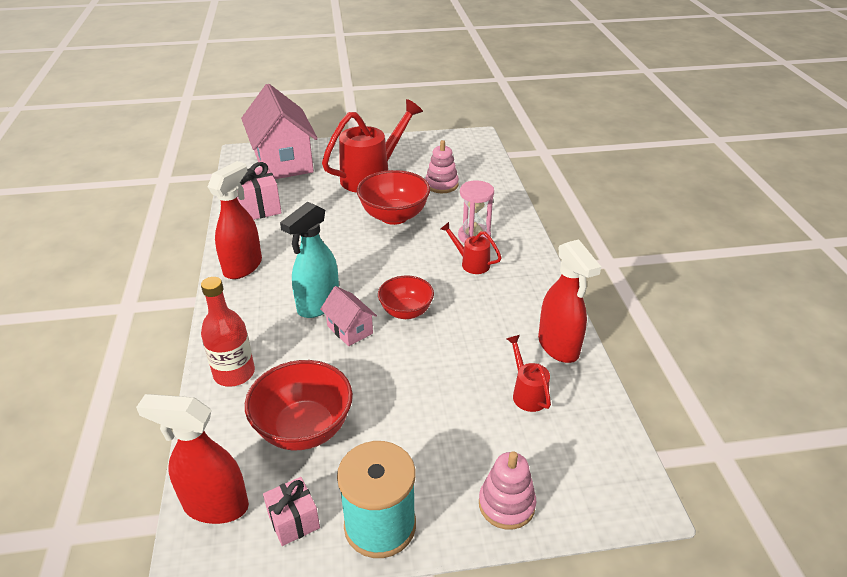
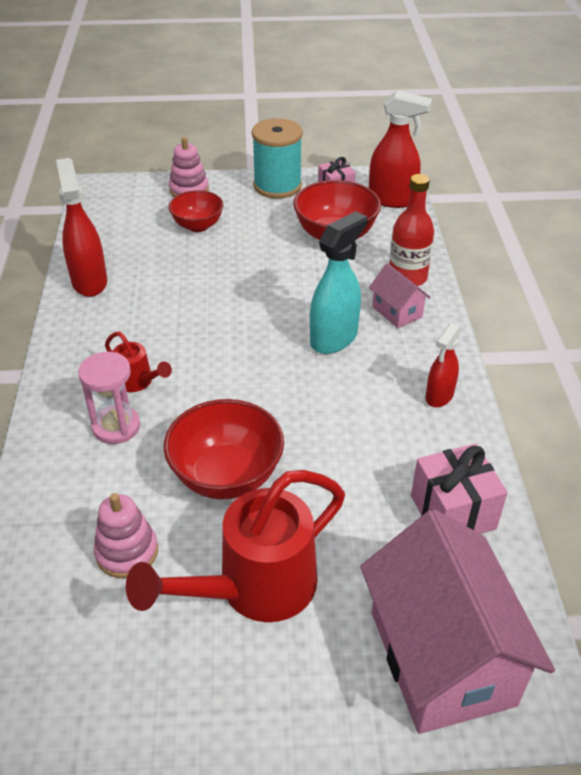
camera: 175 degrees left, 5 degrees up
red spray bottle [208,161,262,279] -> red spray bottle [425,324,462,407], size x0.62
pink house [320,286,377,346] -> pink house moved to [369,263,431,328]
red bowl [378,275,434,319] -> red bowl moved to [169,190,224,232]
red watering can [506,335,551,412] -> none

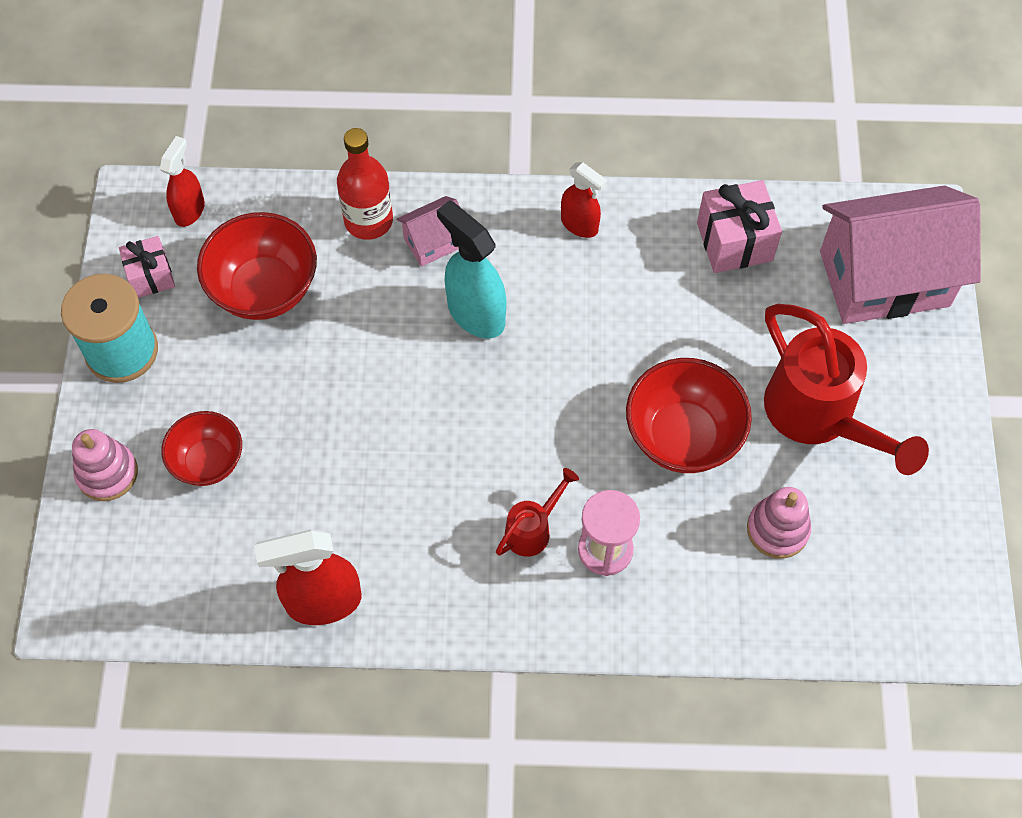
camera: 85 degrees left, 20 degrees up
red spray bottle [369,90,432,208] -> red spray bottle [160,136,205,227], size x0.62

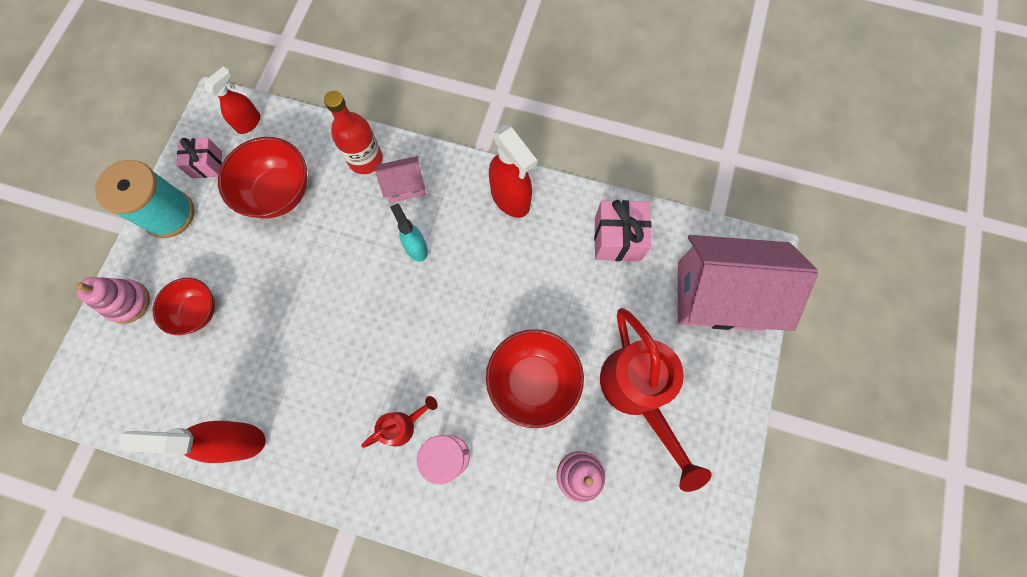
camera: 15 degrees right, 10 degrees up
turquoise spray bottle [437,200,506,338] -> turquoise spray bottle [390,203,428,262], size x0.62
red spray bottle [561,162,607,238] -> red spray bottle [489,125,537,218], size x1.61

